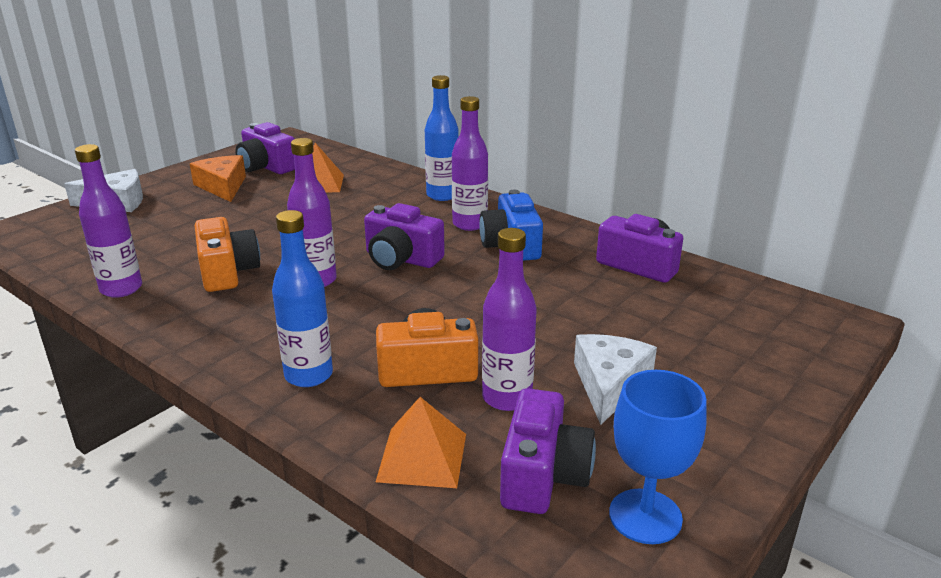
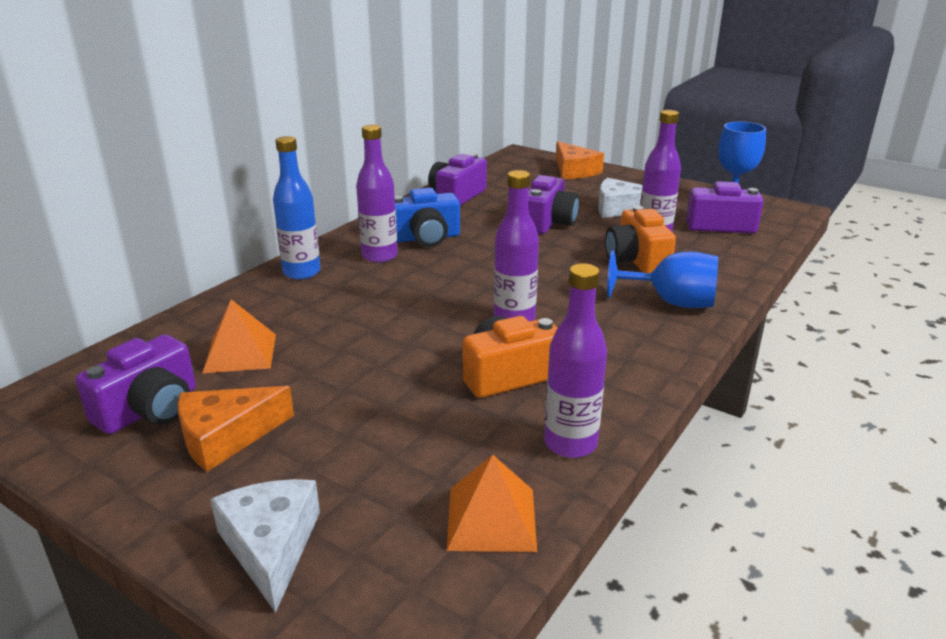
camera: 95 degrees left, 0 degrees up
blue bottle [272,210,333,387] -> blue goblet [607,250,718,308]
purple camera [364,203,445,270] -> purple camera moved to [528,175,579,234]
orange pyramid [376,397,466,488] -> orange pyramid moved to [447,455,537,552]
none -> orange cheese [556,141,604,179]

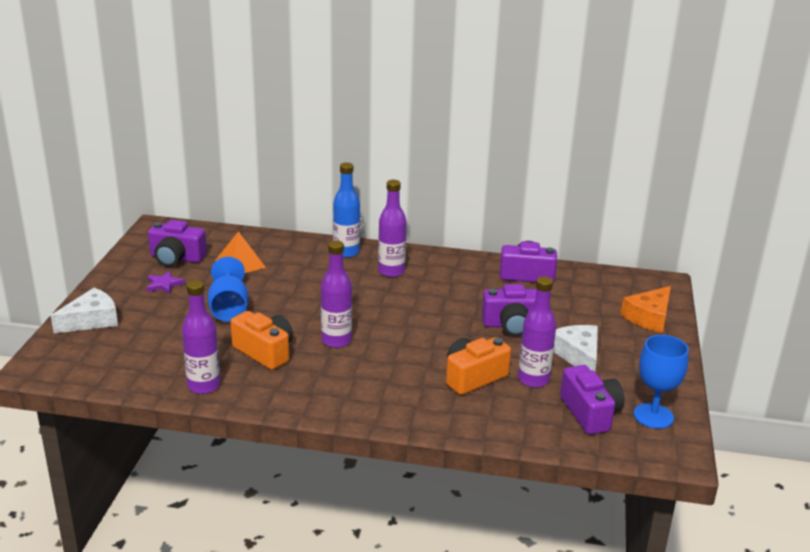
camera: 65 degrees right, 0 degrees up
orange cheese [178,386,294,472] -> purple star [147,271,185,294]
blue camera [395,188,460,247] -> none
orange pyramid [447,455,537,552] -> none
blue goblet [607,250,718,308] -> blue goblet moved to [208,257,249,322]

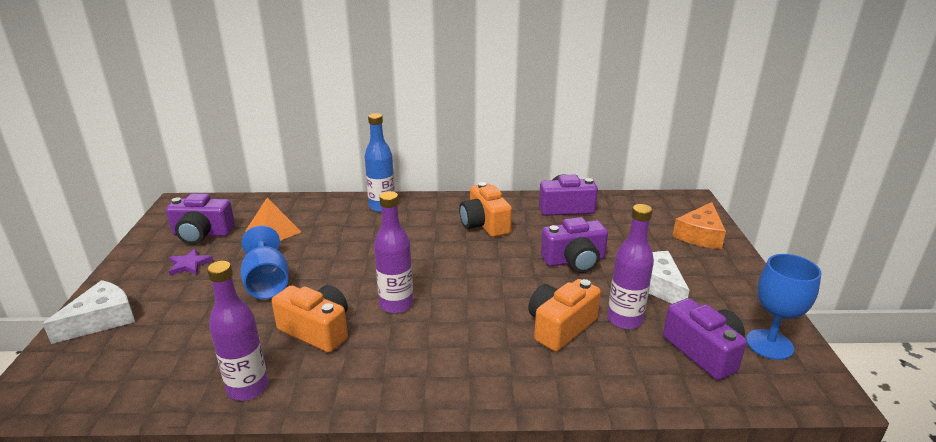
camera: 10 degrees left, 0 degrees up
purple bottle [378,180,406,277] -> none
none -> orange camera [459,182,512,237]

